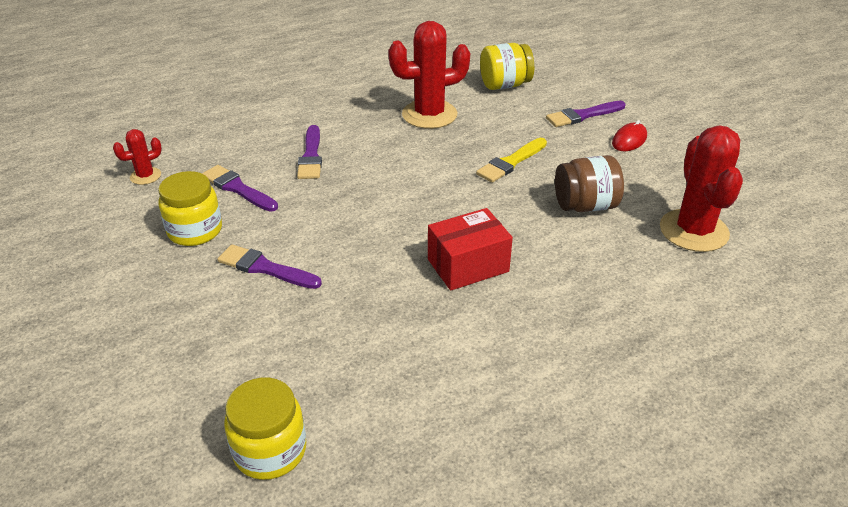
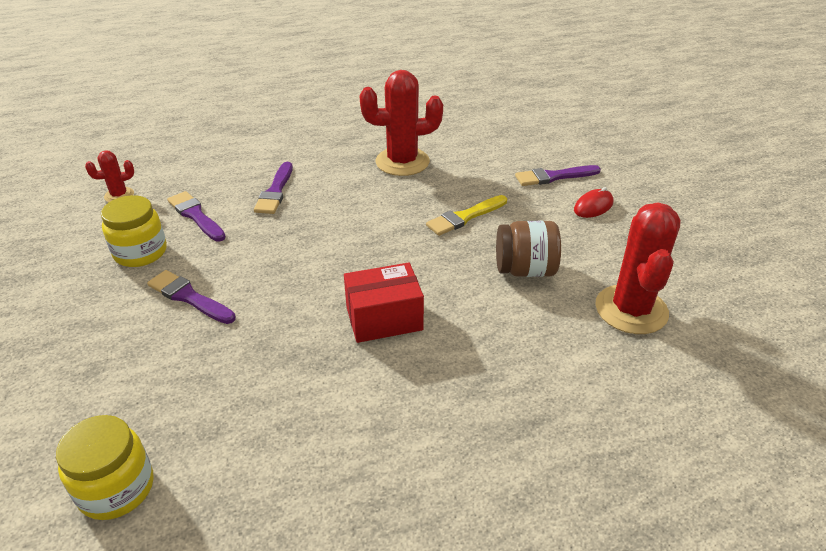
camera: 10 degrees right, 0 degrees up
yellow jar [480,43,534,90] -> none

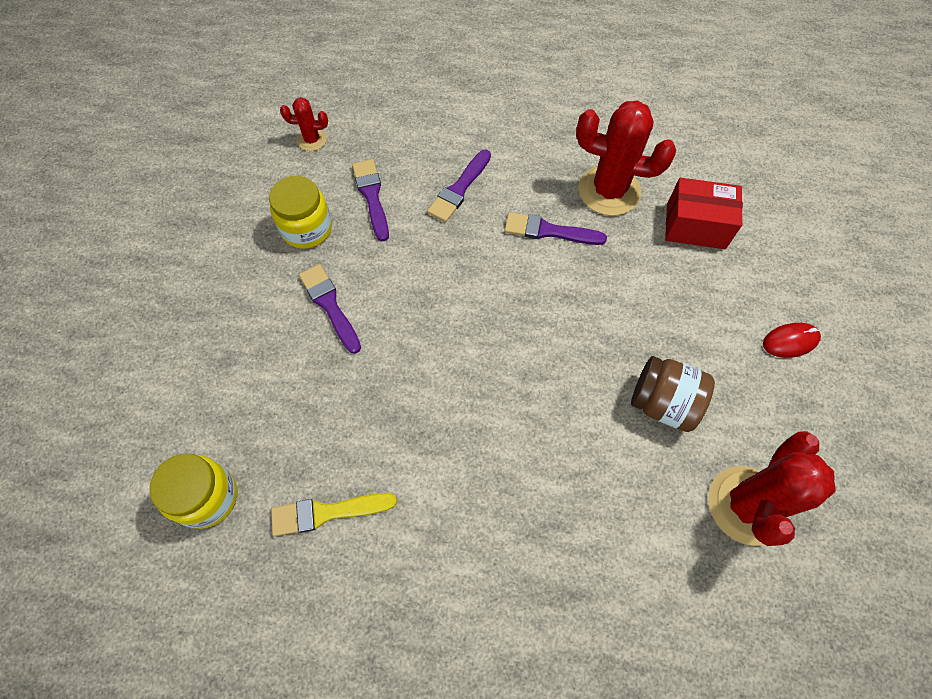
camera: 25 degrees right, 25 degrees up
red box [344,263,424,343] -> red box moved to [665,178,743,249]
yellow brush [426,195,507,236] -> yellow brush moved to [271,493,397,536]
purple brush [515,165,601,186] -> purple brush moved to [504,212,607,245]

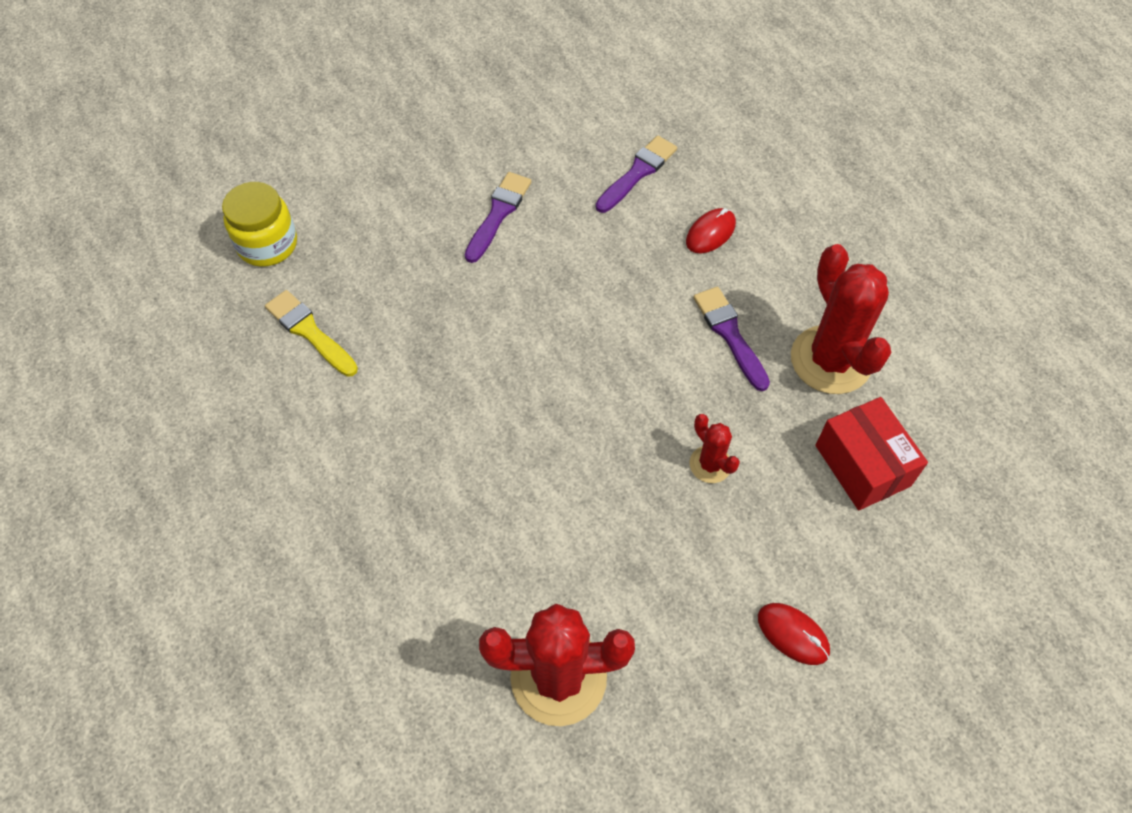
camera: 55 degrees right, 5 degrees down
yellow jar [269,176,332,249] -> none
red cactus [280,97,328,151] -> red cactus moved to [690,414,740,483]
purple brush [427,150,491,222] -> red mouse [686,208,736,254]
brown jar [631,356,715,432] -> none

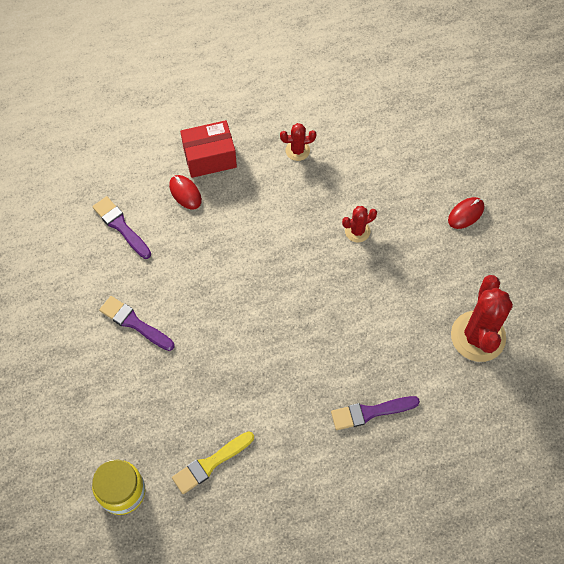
camera: 80 degrees left, 5 degrees up
purple brush [693,287,770,391] -> purple brush moved to [331,396,420,430]
red cactus [791,244,891,394] -> red cactus [280,123,316,161], size x0.49
red box [815,397,928,510] -> red box moved to [180,120,237,178]

